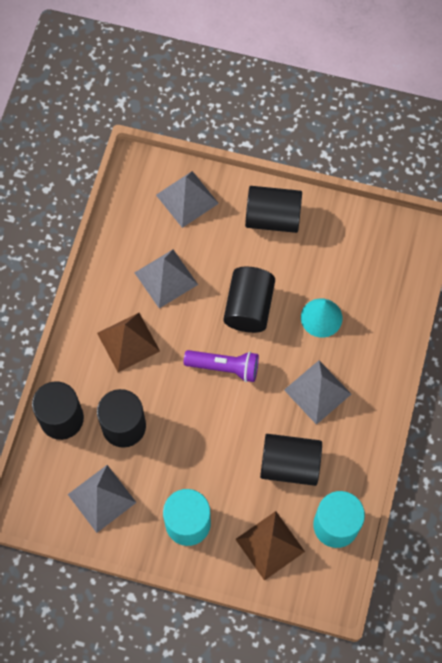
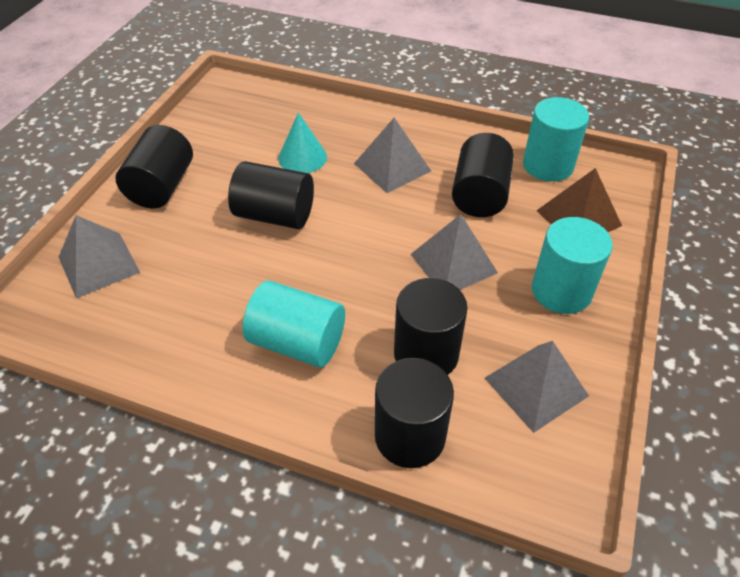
camera: 85 degrees left, 20 degrees down
brown pyramid [97,313,160,372] -> turquoise cylinder [242,280,345,368]
grey pyramid [134,250,198,308] -> grey pyramid moved to [410,214,498,290]
purple flashlight [184,350,259,382] -> none

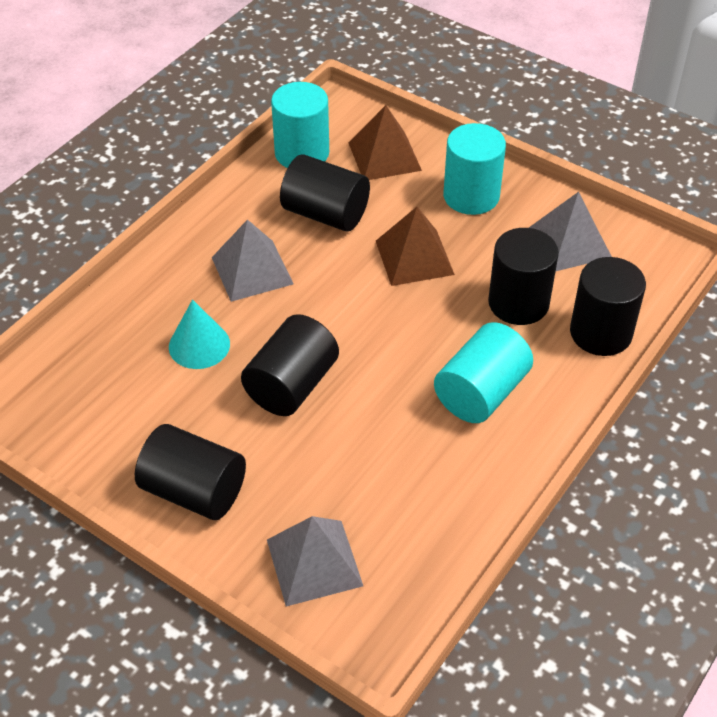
camera: 75 degrees left, 0 degrees up
grey pyramid [410,214,498,290] -> brown pyramid [376,207,455,286]

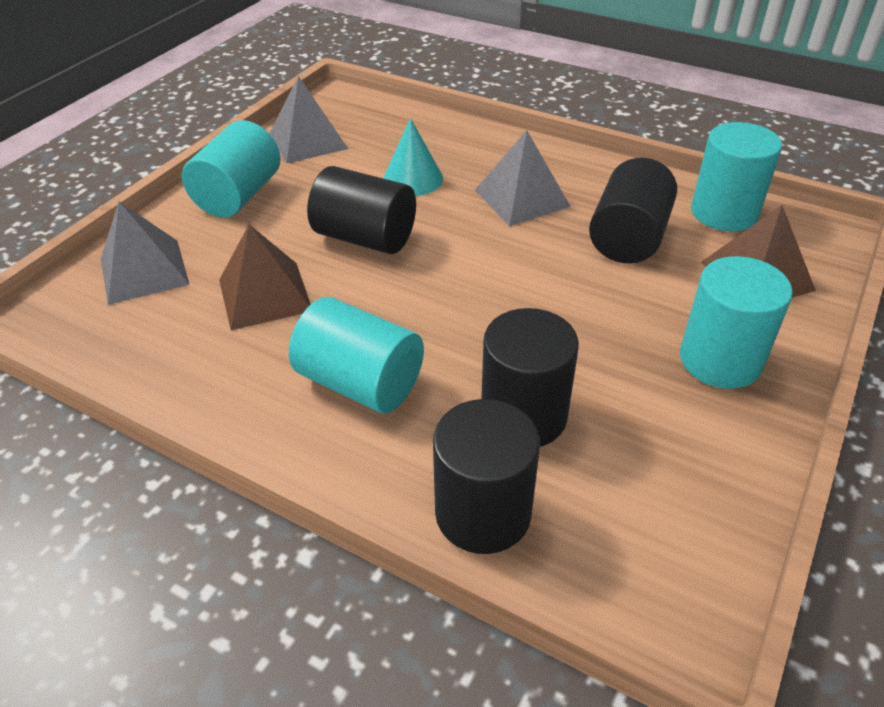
camera: 85 degrees right, 5 degrees down
black cylinder [135,424,246,520] -> turquoise cylinder [182,120,281,218]
brown pyramid [376,207,455,286] -> brown pyramid moved to [219,224,311,330]
grey pyramid [529,192,612,271] -> grey pyramid moved to [269,76,348,164]

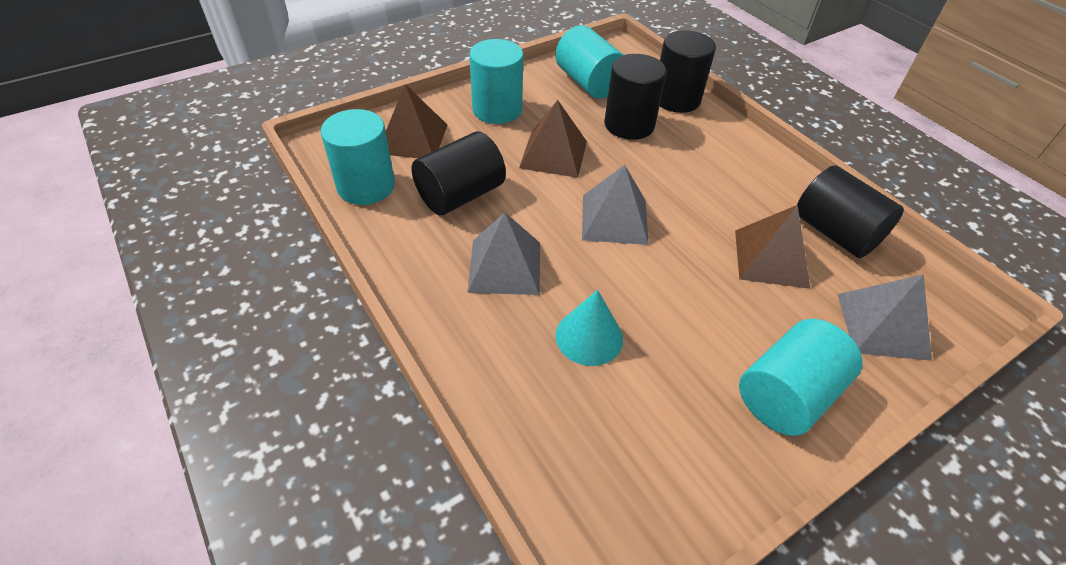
camera: 155 degrees left, 5 degrees up
grey pyramid [269,76,348,164] -> grey pyramid moved to [582,165,649,245]
turquoise cylinder [289,297,424,413] -> turquoise cylinder moved to [555,25,623,99]
black cylinder [307,166,416,254] -> black cylinder moved to [797,165,904,258]
none -> brown pyramid [519,100,587,178]

